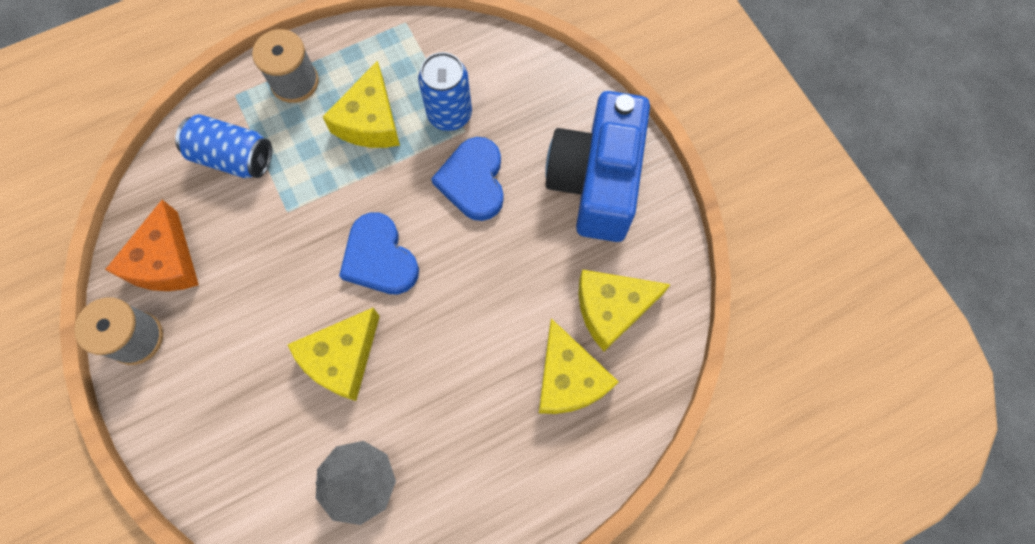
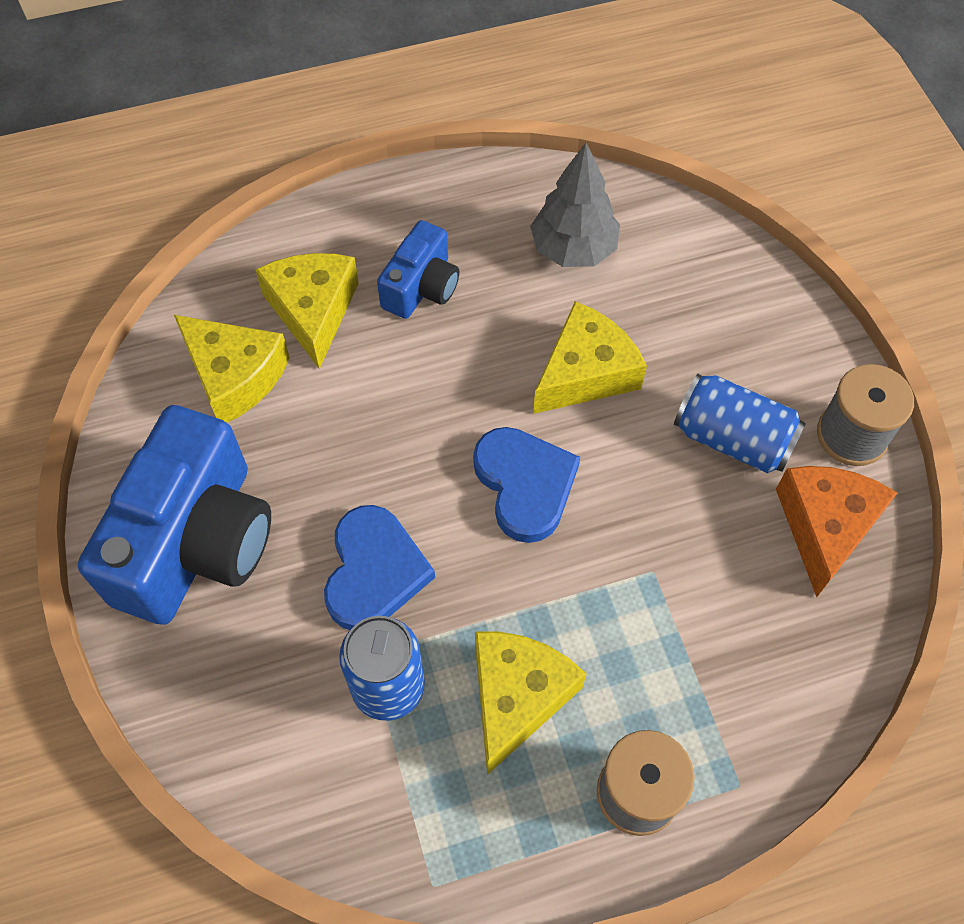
camera: 170 degrees left, 10 degrees down
blue can [175,114,272,178] -> blue can moved to [674,374,806,473]
yellow cheese [578,270,671,351] -> yellow cheese turned 45 degrees clockwise [174,315,290,423]
none -> blue camera [377,220,459,319]

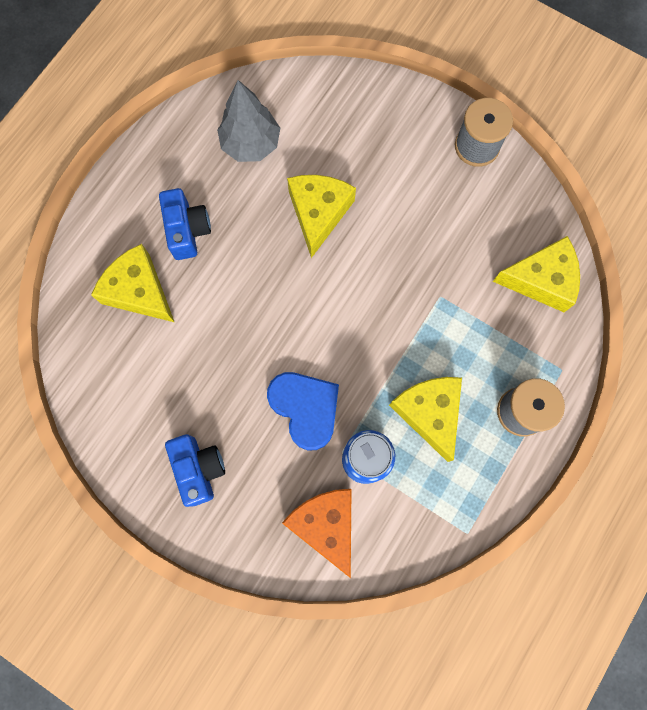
camera: 40 degrees left, 15 degrees up
blue camera [78,405,271,625] -> blue camera [165,434,225,507], size x0.52
yellow cheese [174,315,290,423] -> yellow cheese moved to [493,236,580,312]
blue heart [473,427,580,543] -> none
blue can [674,374,806,473] -> none
orange cheese [776,466,897,597] -> orange cheese moved to [282,489,352,578]

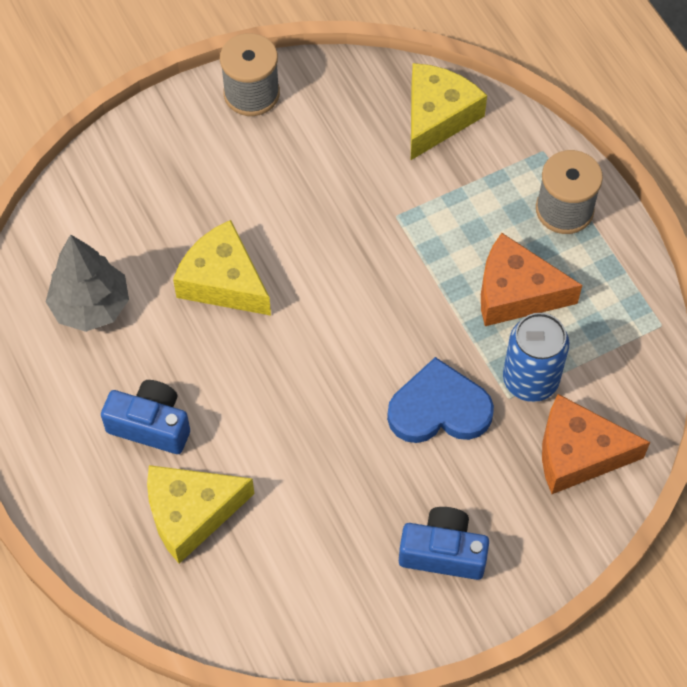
camera: 60 degrees left, 15 degrees down
yellow cheese [389,377,462,462] -> orange cheese [481,233,582,326]

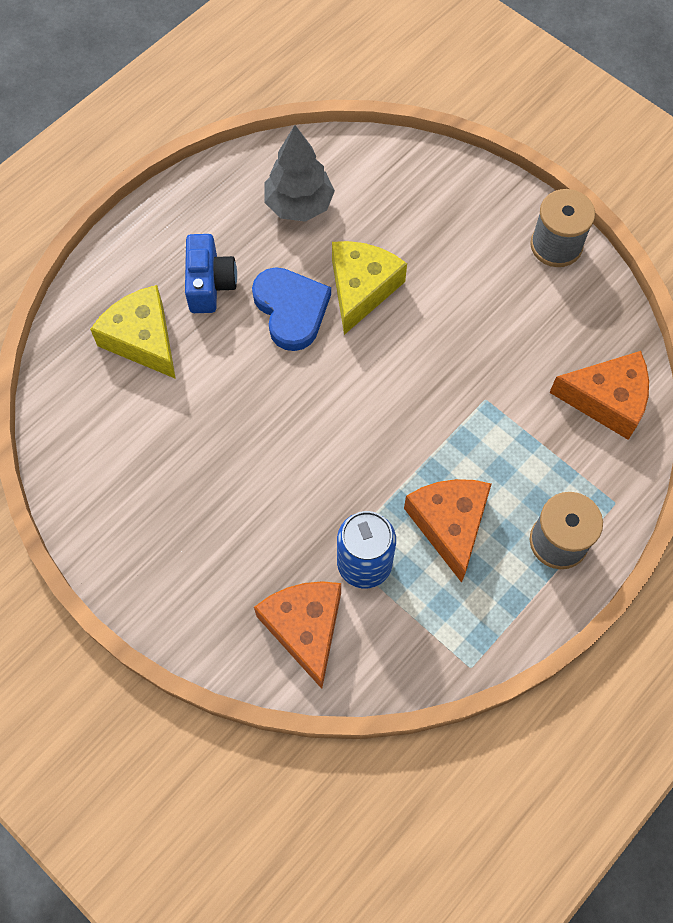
camera: 70 degrees right, 5 degrees up
blue heart [387,357,494,443] -> blue heart moved to [252,267,331,351]
blue camera [399,507,489,580] -> none
yellow cheese [411,63,487,160] -> orange cheese [549,351,649,440]

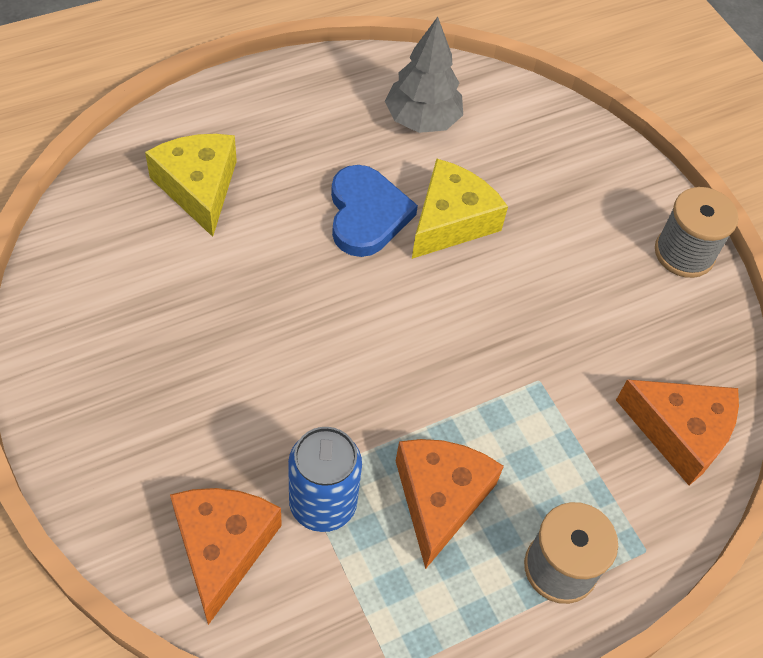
camera: 15 degrees right, 10 degrees down
blue camera [185,234,237,313] -> none

